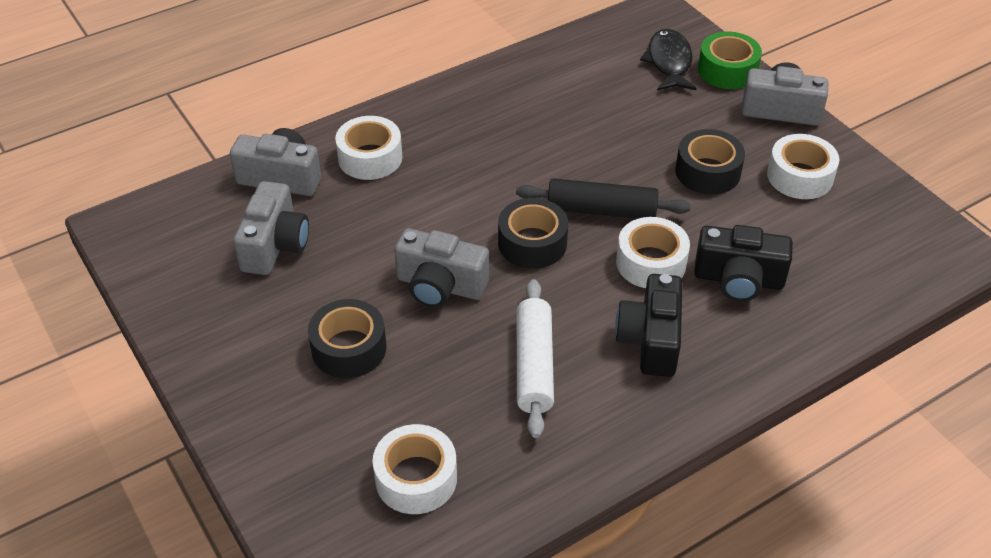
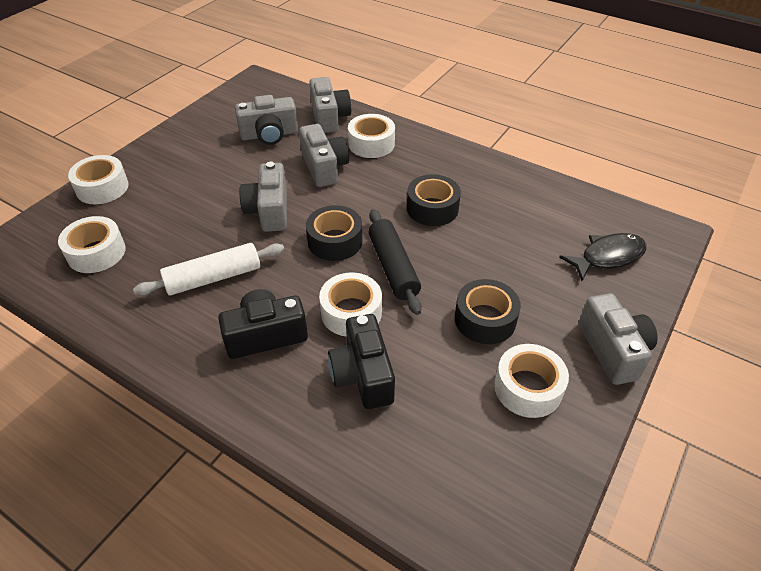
camera: 65 degrees right, 0 degrees up
black tape [308,299,387,378] -> black tape moved to [407,174,461,226]
green tape [698,32,762,89] -> none
none -> white tape [68,155,129,204]
none -> grey camera [299,124,349,187]

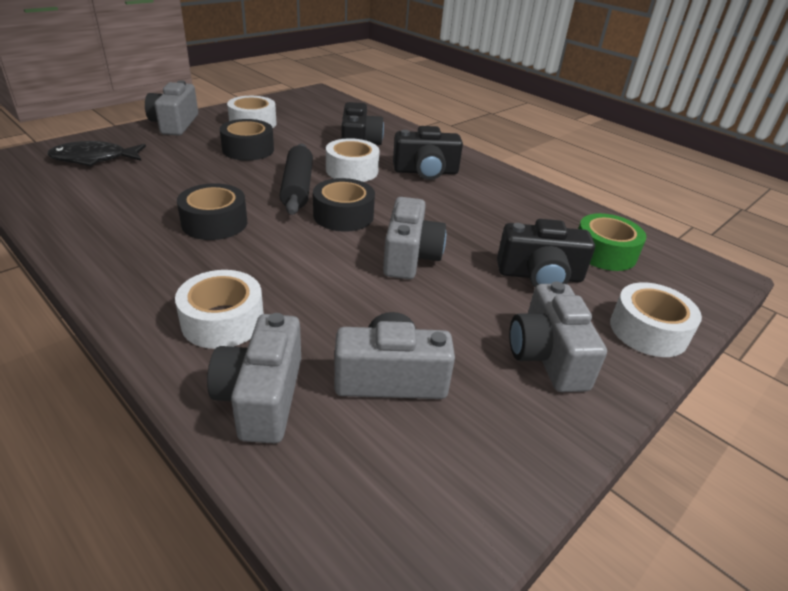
camera: 170 degrees left, 10 degrees down
white tape [58,216,126,273] -> green tape [578,213,646,271]
white rolling pin [133,243,284,296] -> none
grey camera [299,124,349,187] -> grey camera moved to [509,282,607,392]
none -> black camera [497,219,595,287]

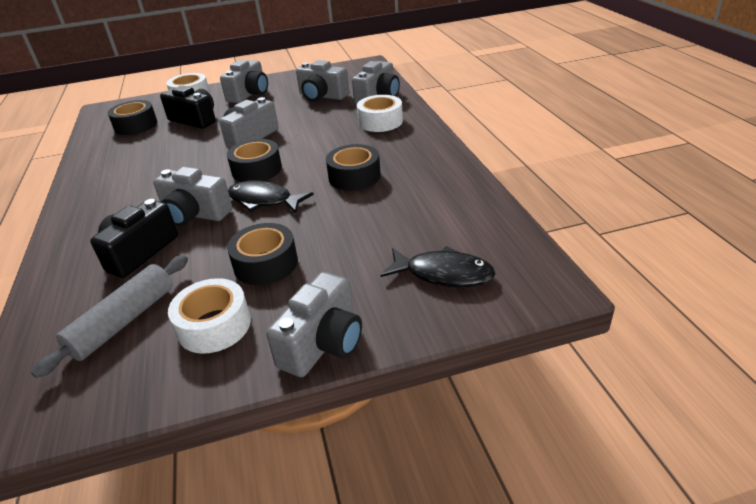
camera: 145 degrees left, 0 degrees up
black rolling pin [280,144,313,215] -> black fish [228,180,314,214]
white tape [326,138,380,182] -> grey camera [153,167,233,226]
black camera [393,126,463,180] -> none
green tape [578,213,646,271] -> black tape [108,100,157,135]
none -> grey rolling pin [31,255,188,378]

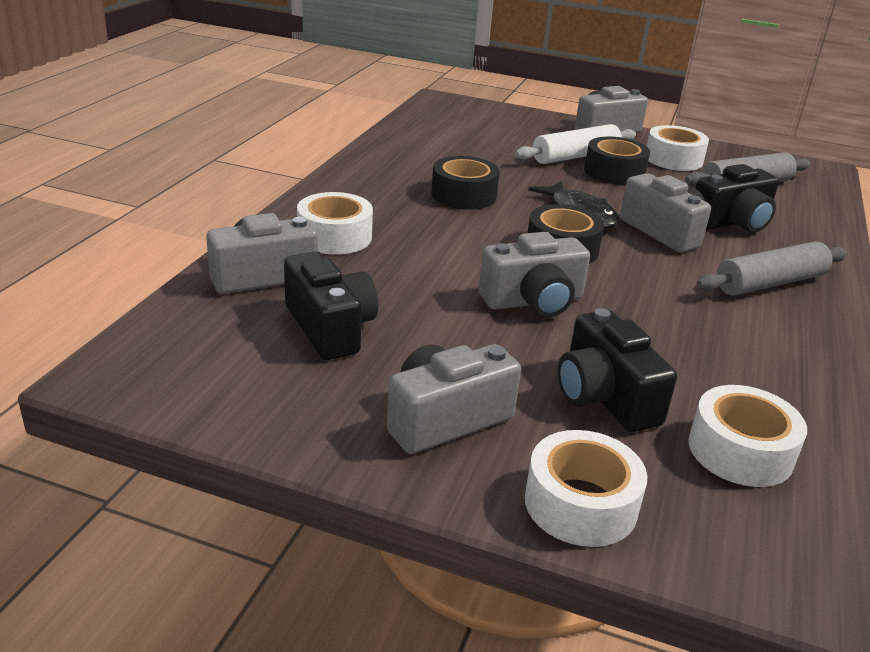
camera: 150 degrees left, 5 degrees down
black tape [108,100,157,135] -> white tape [688,385,807,487]
grey camera [296,60,350,101] -> black camera [284,251,378,360]
black fish [381,246,495,287] -> none
none -> white rolling pin [515,124,636,164]
none -> grey rolling pin [696,241,848,296]

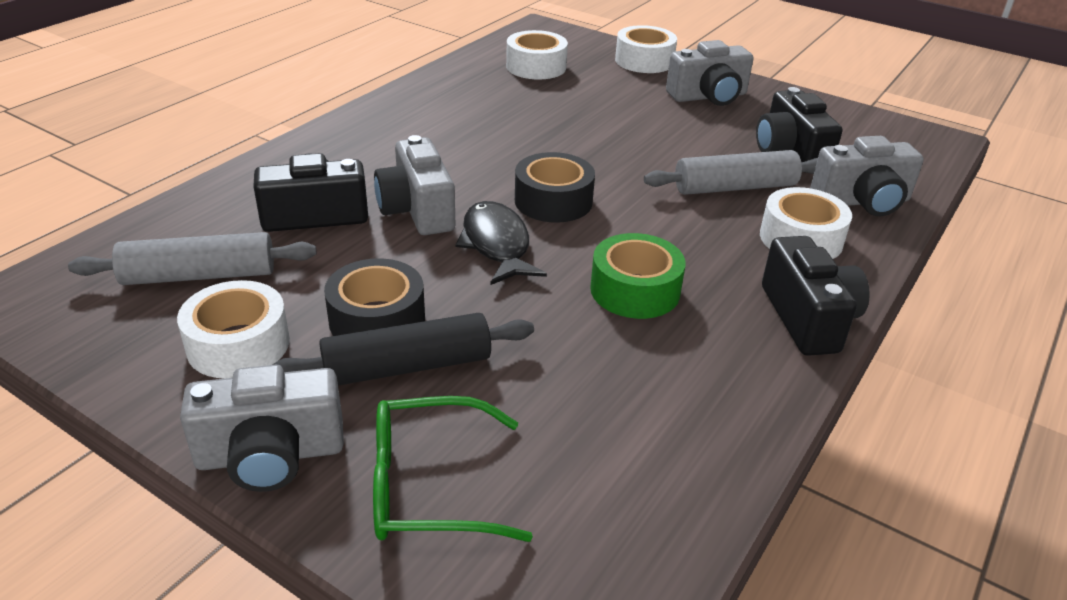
camera: 165 degrees left, 5 degrees up
black tape [431,156,500,210] -> green tape [590,233,686,319]
grey camera [479,232,590,317] -> none
white rolling pin [515,124,636,164] -> black rolling pin [273,313,534,386]
black camera [558,308,677,432] -> black camera moved to [762,236,870,356]
grey rolling pin [696,241,848,296] -> grey rolling pin moved to [644,150,818,195]
none -> green glasses [373,396,533,542]

